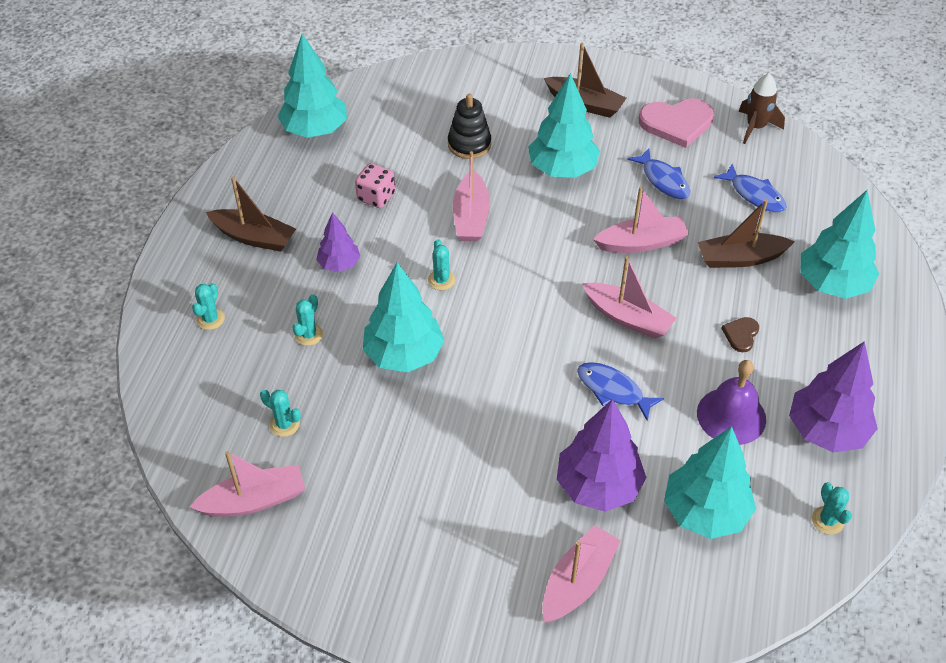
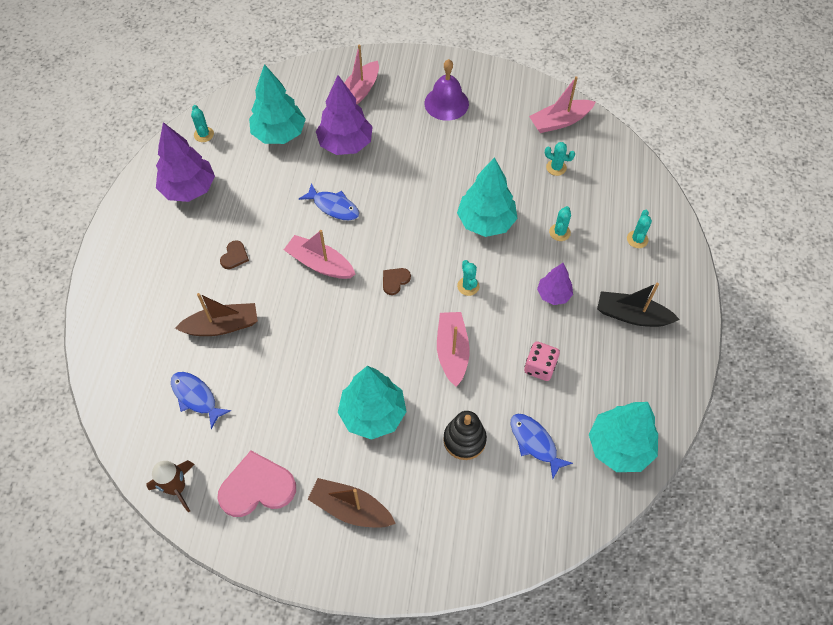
camera: 175 degrees right, 10 degrees up
brown boat [206,177,296,252] -> black boat [597,283,680,327]
pink boat [593,186,689,253] -> none
blue fish [627,149,690,199] -> blue fish moved to [510,414,573,479]
purple bell [697,360,766,445] -> purple bell moved to [424,59,469,121]
turquoise tree [800,190,879,299] -> none
none -> brown heart [383,268,411,295]

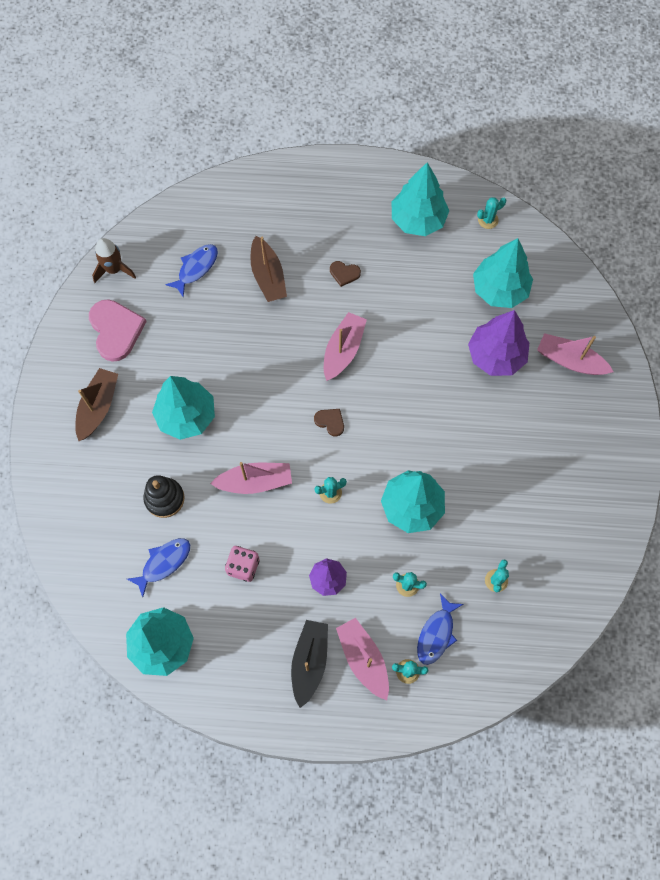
camera: 85 degrees right, 10 degrees up
purple tree [156,122,215,202] -> turquoise tree [392,162,449,236]
blue fish [299,183,359,220] -> blue fish moved to [417,593,464,665]
purple bell [424,59,469,121] -> none
pink boat [529,76,596,133] -> pink boat moved to [336,618,389,700]

